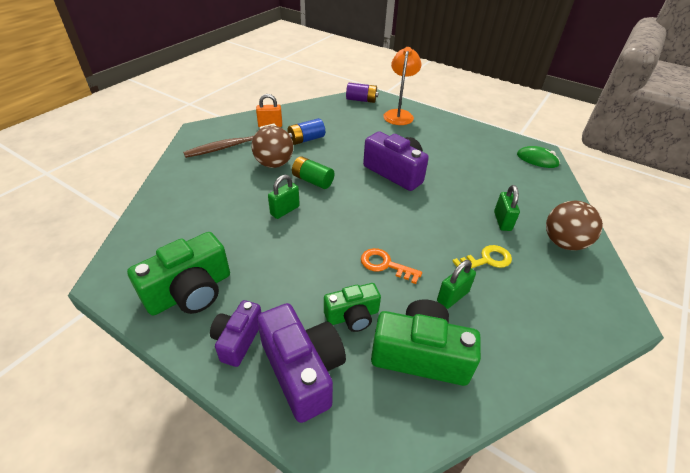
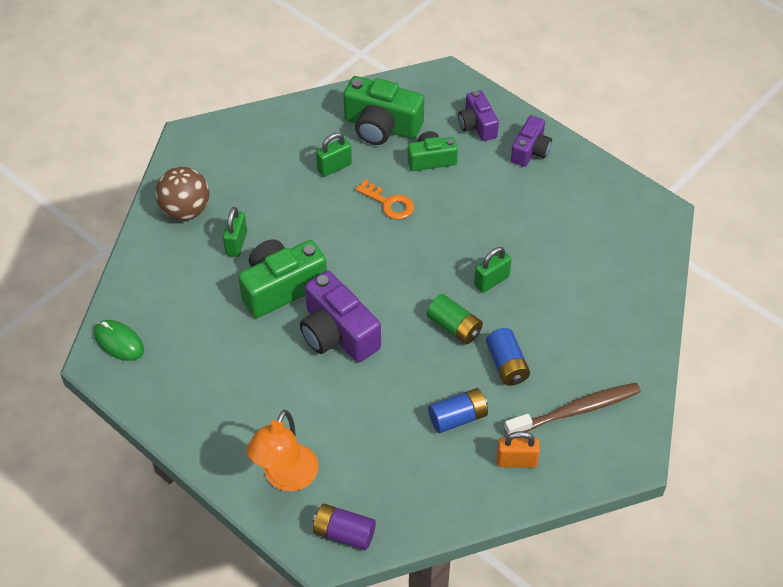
camera: 170 degrees left, 10 degrees up
green camera [127,232,230,315] -> green camera moved to [238,239,327,318]
brown ball [251,125,293,168] -> blue battery [486,328,530,386]
purple camera [257,303,346,423] -> purple camera [458,90,499,141], size x0.61
yellow key [452,245,512,268] -> none

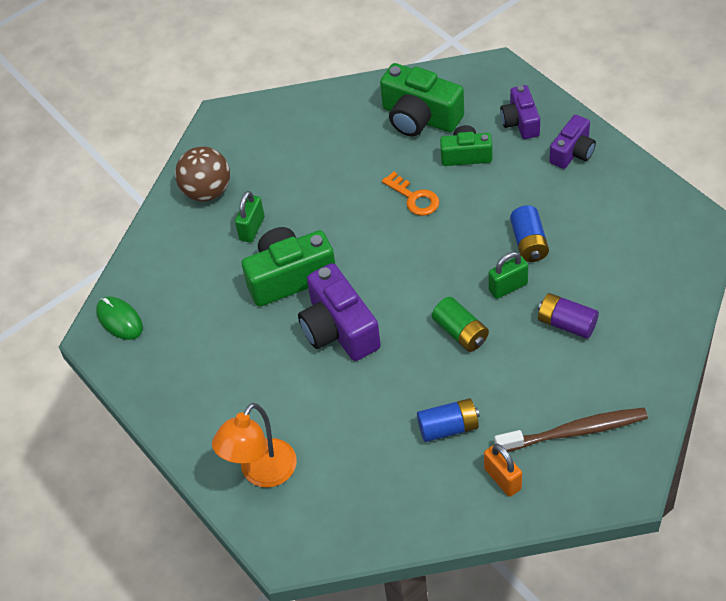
camera: 15 degrees right, 0 degrees up
purple battery [313,504,376,550] -> purple battery moved to [538,293,599,339]
green padlock [316,133,352,177] -> none
blue battery [486,328,530,386] -> blue battery moved to [510,205,549,262]
orange padlock [497,431,540,468] -> orange padlock turned 45 degrees clockwise [484,444,522,497]

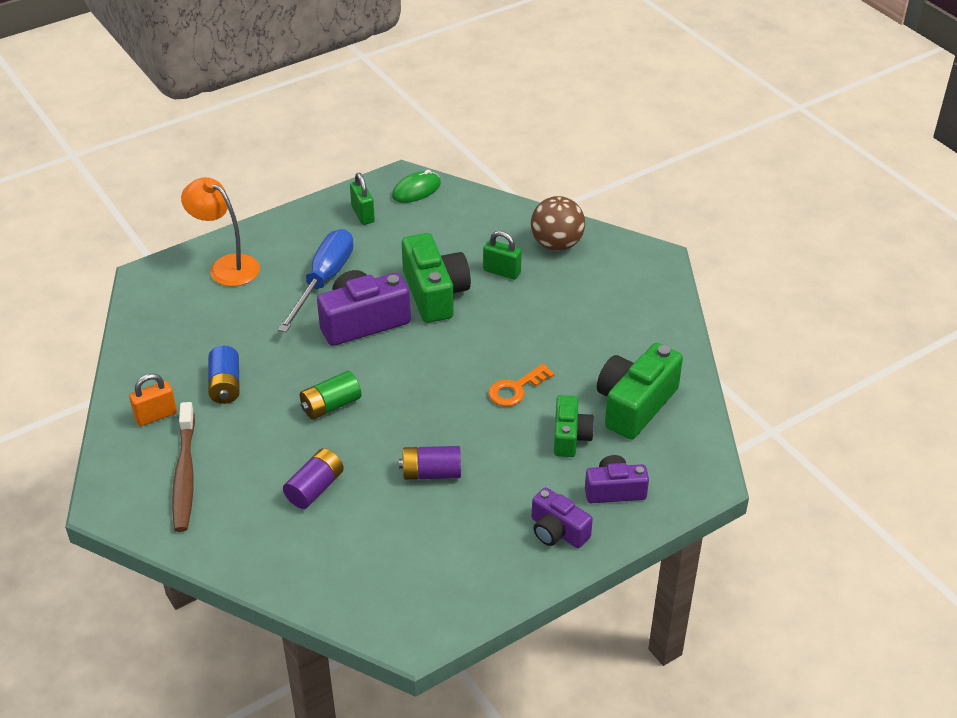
camera: 90 degrees right, 10 degrees down
green padlock [489,252,528,299] -> green padlock moved to [350,173,375,225]
blue battery [510,205,549,262] -> purple battery [399,446,461,480]
none -> blue screwdriver [278,229,354,332]

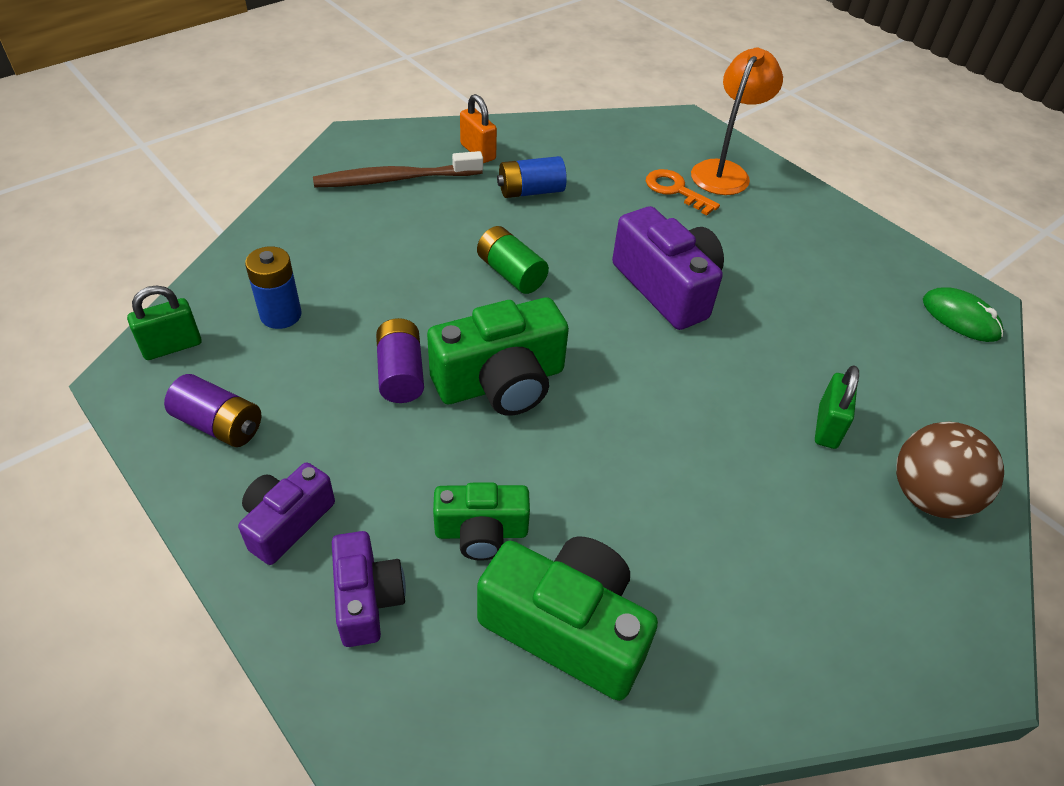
camera: 80 degrees right, 5 degrees up
blue screwdriver [278,229,354,332] -> none
purple battery [283,448,344,509] -> purple battery moved to [164,374,261,447]
green padlock [350,173,375,225] -> green padlock moved to [127,285,202,360]
green camera [402,233,471,323] -> green camera moved to [427,297,569,416]
orange key [488,364,555,406] -> orange key moved to [646,169,720,216]
none -> blue battery [245,246,302,329]

